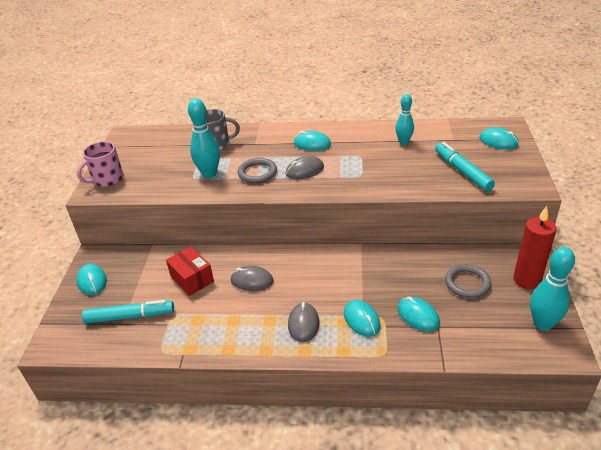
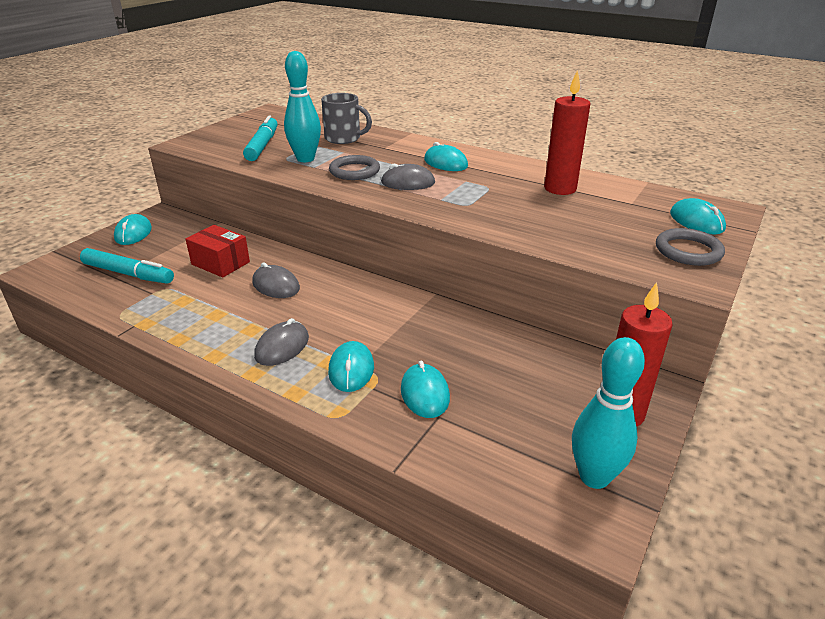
camera: 25 degrees right, 5 degrees down
pink mug [77,141,123,187] -> none
red box [166,247,214,296] -> red box turned 45 degrees counterclockwise [186,225,250,278]
turquoise bowling pin [395,94,414,145] -> red candle [544,70,590,195]
turquoise marker [435,142,495,191] -> turquoise marker moved to [243,115,278,161]
grey ring [445,264,491,298] -> grey ring moved to [656,228,725,266]

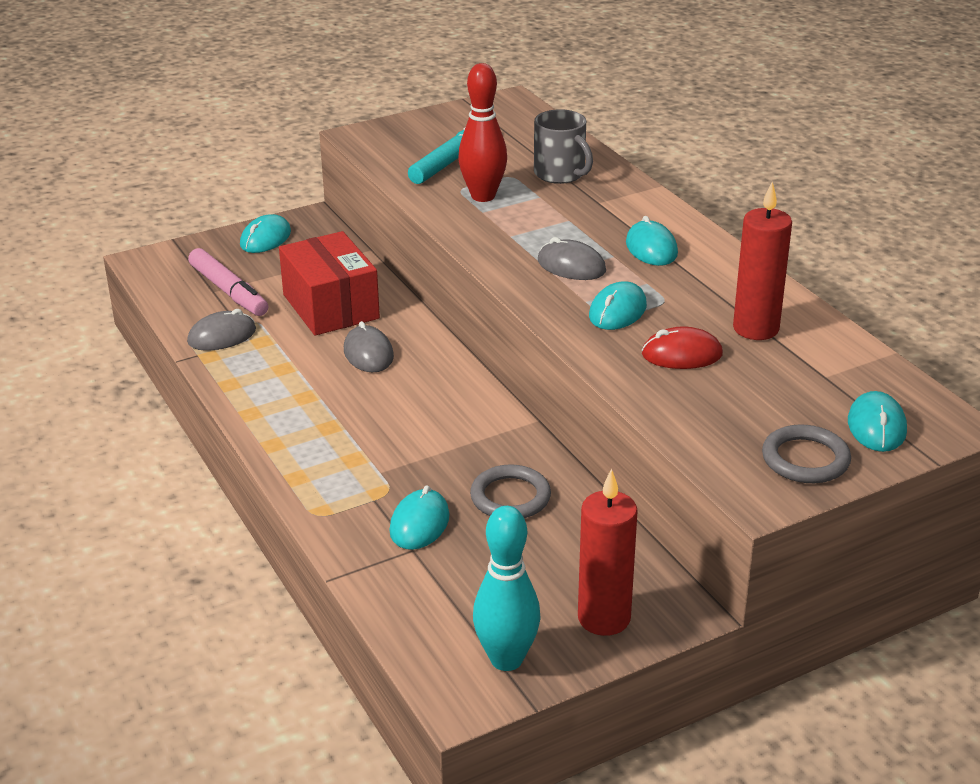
camera: 30 degrees right, 0 degrees up
turquoise marker [80,248,174,284] -> pink marker [188,248,268,316]
red box [186,225,250,278] -> red box [279,231,380,336], size x1.50
grey mouse [254,318,309,366] -> grey mouse moved to [187,309,256,351]
turquoise bowling pin [284,51,321,162] -> red bowling pin [458,63,507,202]
turquoise mouse [328,341,374,392] -> turquoise mouse moved to [589,281,647,330]
grey ring [329,155,380,180] -> grey ring moved to [470,464,551,518]
none -> red mouse [642,326,723,369]

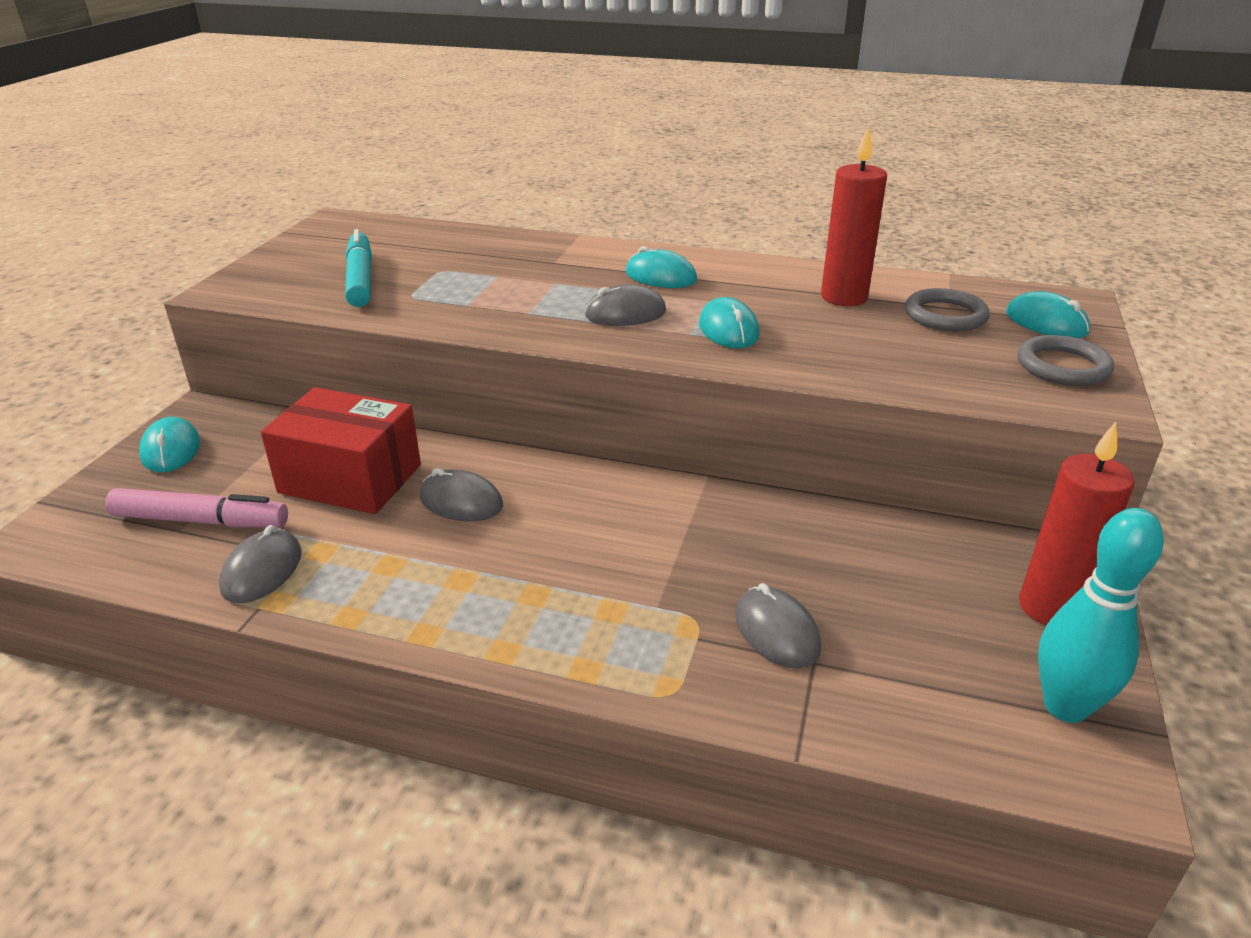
camera: 45 degrees left, 0 degrees up
turquoise mouse [389,485,450,550] -> grey mouse [735,583,821,668]
red bowling pin [458,63,507,202] -> none
grey ring [470,464,551,518] -> grey ring moved to [905,288,990,332]
grey mug [534,109,593,184] -> none
red mouse [642,326,723,369] -> none

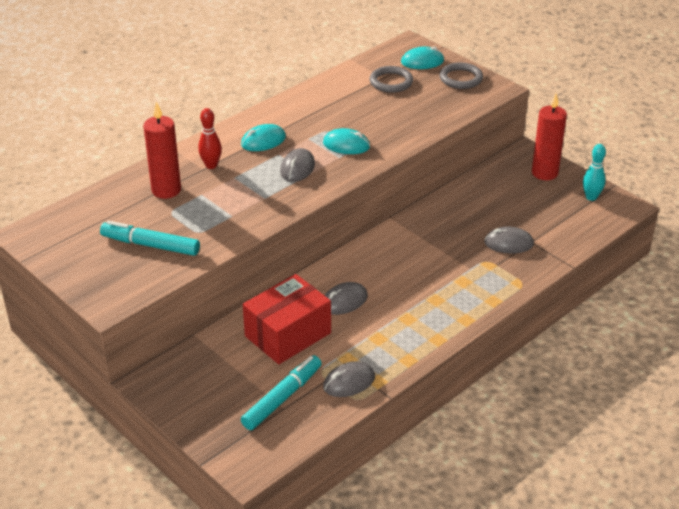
camera: 60 degrees left, 5 degrees up
pink marker [105,488,288,527] -> turquoise marker [241,355,322,430]
turquoise mouse [139,417,200,472] -> none
grey mouse [219,525,302,603] -> grey mouse turned 75 degrees counterclockwise [323,361,375,397]
red candle [821,127,887,306] -> red candle moved to [143,102,181,199]
turquoise bowling pin [1038,508,1164,723] -> turquoise bowling pin [583,144,606,201], size x0.66
none -> red bowling pin [198,108,222,169]

